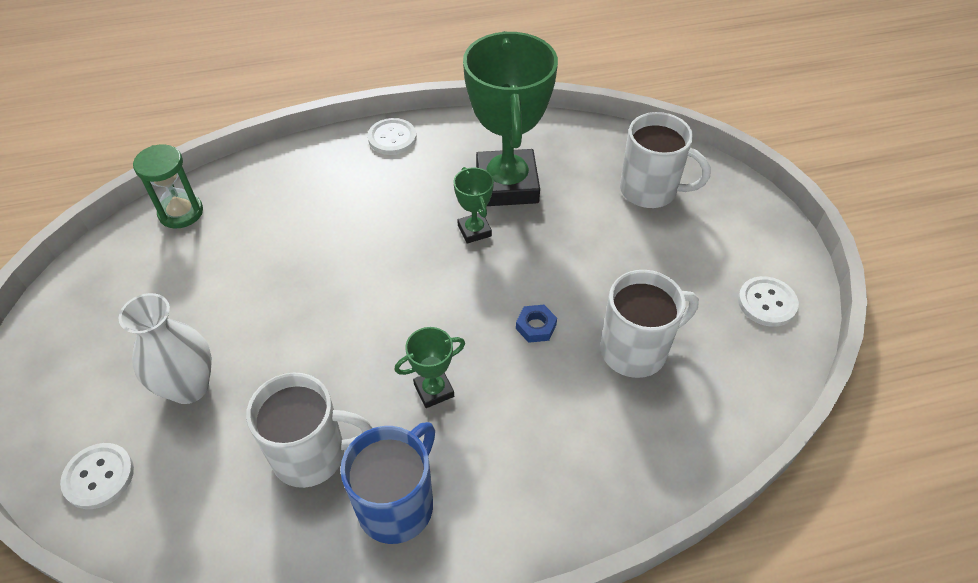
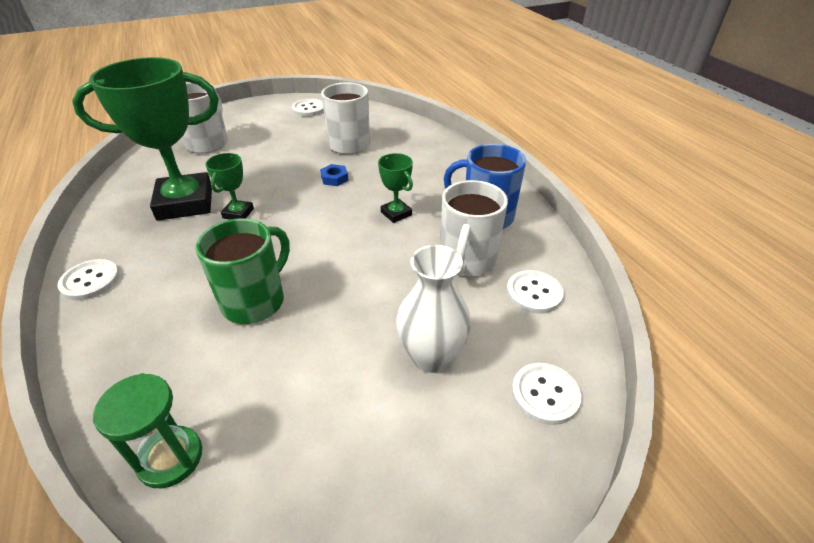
camera: 100 degrees left, 10 degrees down
white mug [246,372,372,488] -> white mug turned 150 degrees counterclockwise [440,180,508,276]
green trophy [454,167,494,244] -> green trophy turned 45 degrees counterclockwise [205,153,254,220]
none -> green mug [195,218,290,324]
none -> white button [507,270,564,314]

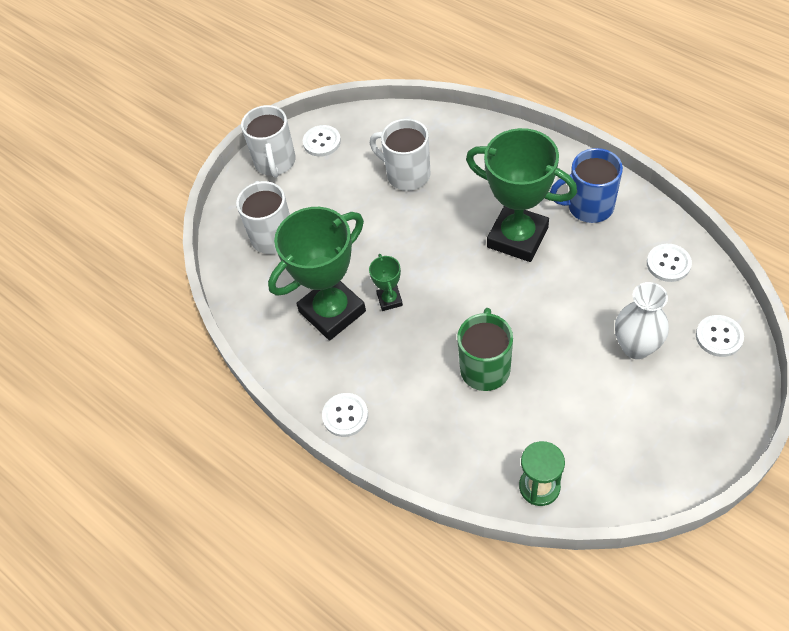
camera: 20 degrees left, 15 degrees up
blue nut [320,164,349,186] -> none
green trophy [378,153,413,223] -> green trophy [466,128,577,262], size x2.26
white mug [440,180,508,276] -> white mug moved to [241,105,296,178]

